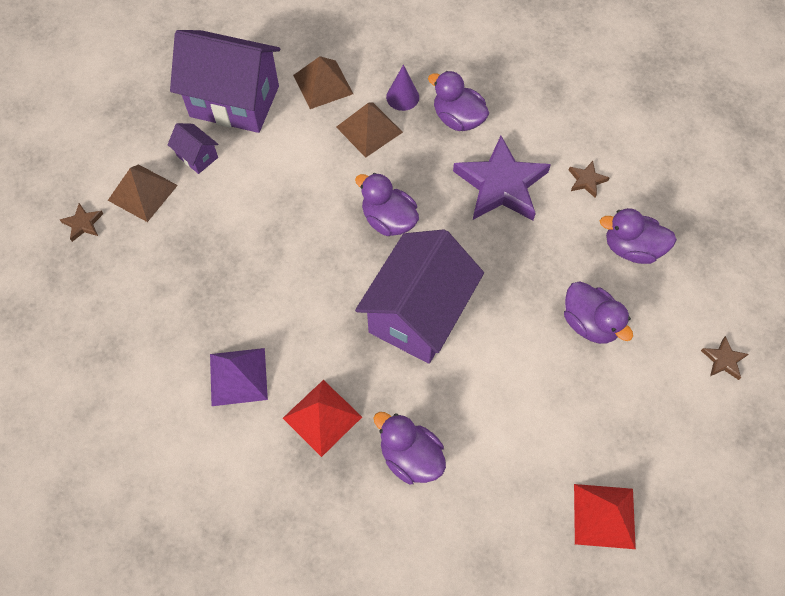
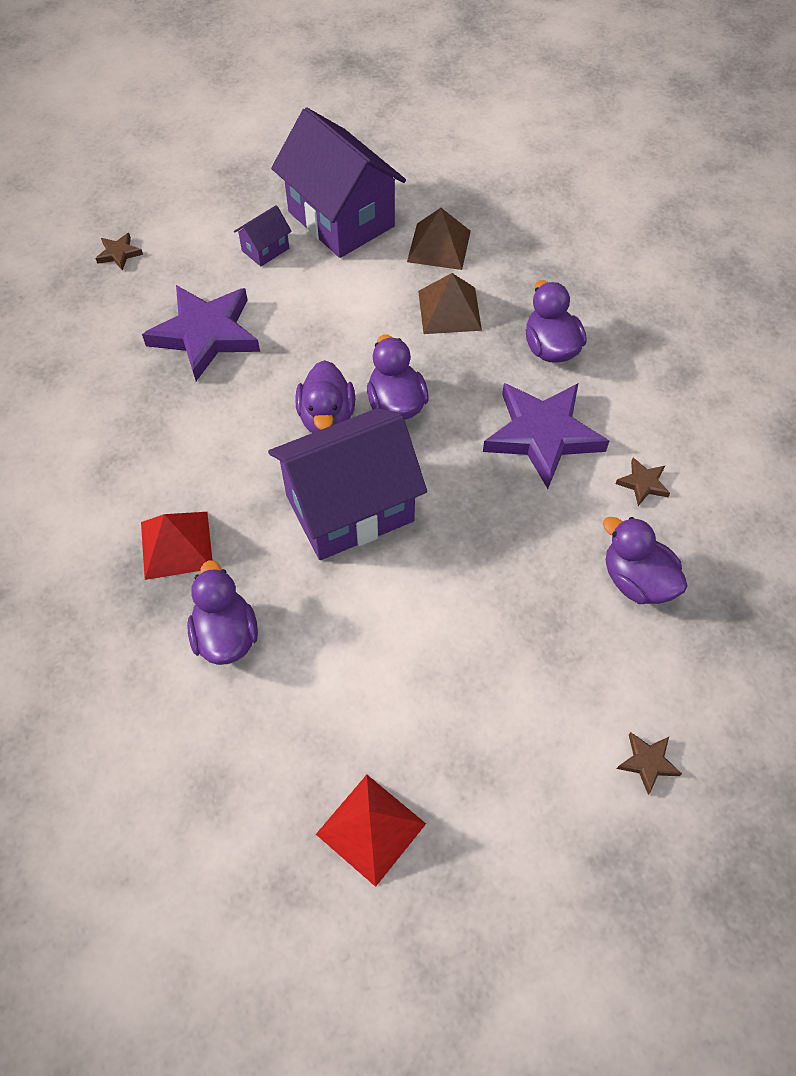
camera: 35 degrees right, 5 degrees down
brown pyramid [108,164,178,222] -> none
purple house [167,123,218,174] -> purple house turned 60 degrees clockwise [234,205,292,267]
purple pyramid [210,348,268,406] -> none
purple cone [386,65,419,111] -> none
purple duck [564,282,633,344] -> purple duck moved to [295,360,355,433]
none -> purple star [142,285,260,381]

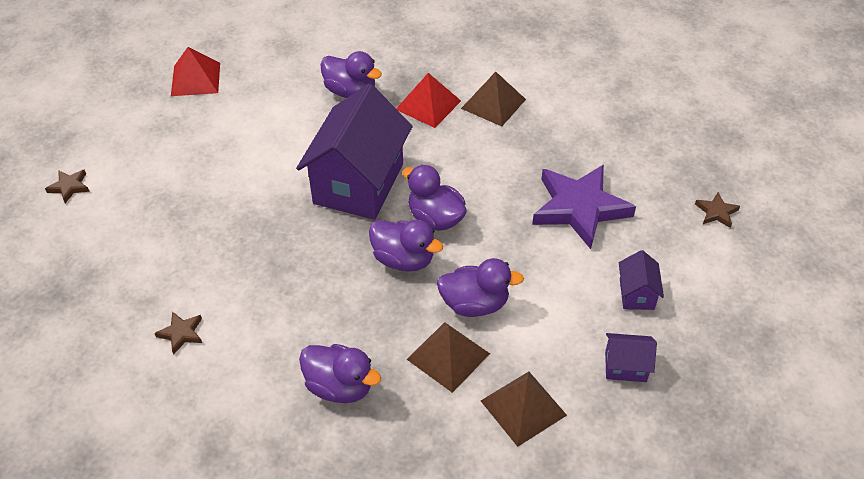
camera: 135 degrees right, 10 degrees down
purple house [271,107,406,258] -> purple house [605,333,657,382], size x0.43
purple star [483,383,609,489] -> none
purple duck [603,517,687,604] -> purple duck moved to [437,258,524,317]
none -> brown pyramid [461,72,526,127]

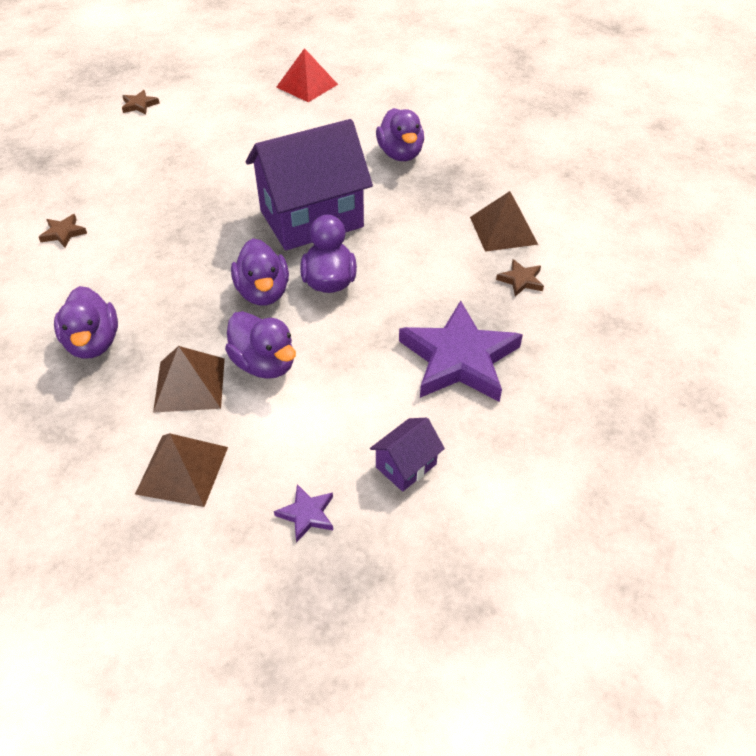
camera: 45 degrees right, 0 degrees up
red pyramid [396,73,461,128] -> none
purple house [605,333,657,382] -> purple star [274,484,333,543]
brown star [695,192,740,228] -> brown star moved to [496,259,544,297]

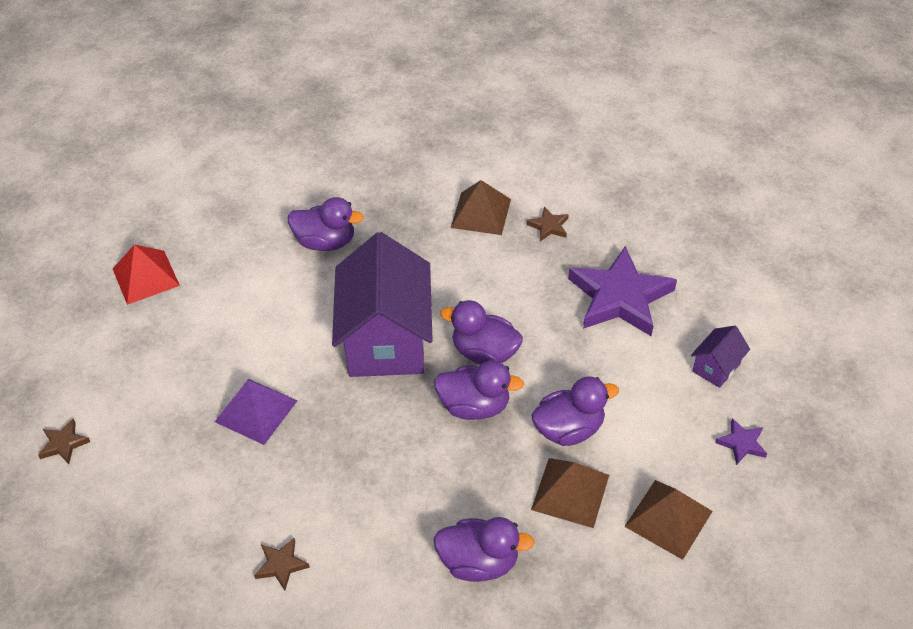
camera: 65 degrees left, 0 degrees up
purple house [370,418,445,492] -> purple house turned 60 degrees clockwise [691,326,750,388]
none -> purple pyramid [215,379,297,445]

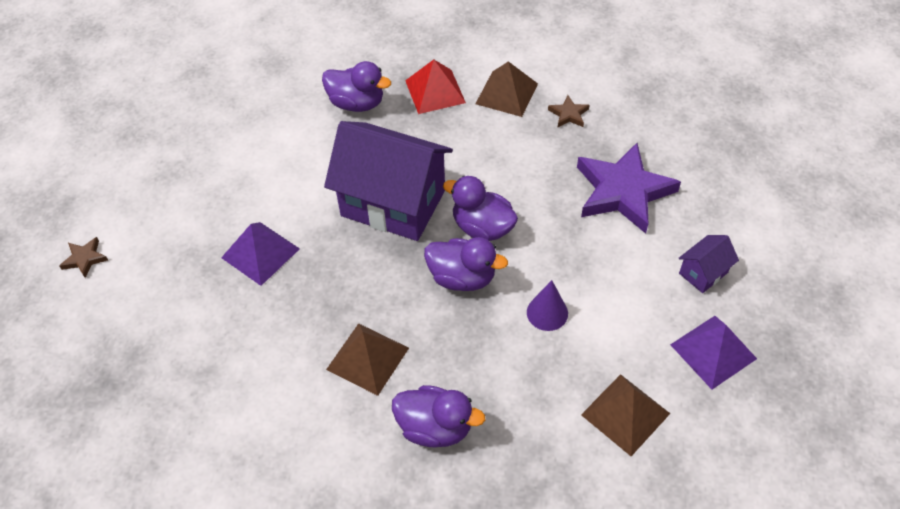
camera: 10 degrees right, 5 degrees up
red pyramid [113,244,180,305] -> red pyramid moved to [405,59,466,114]
brown star [254,538,310,590] -> none
purple house [332,232,433,377] -> purple house turned 75 degrees counterclockwise [324,121,453,241]
purple duck [531,376,619,446] -> purple cone [527,280,568,331]
brown pyramid [531,458,609,528] -> brown pyramid moved to [326,323,409,396]
purple star [715,418,767,465] -> purple pyramid [670,316,757,389]

